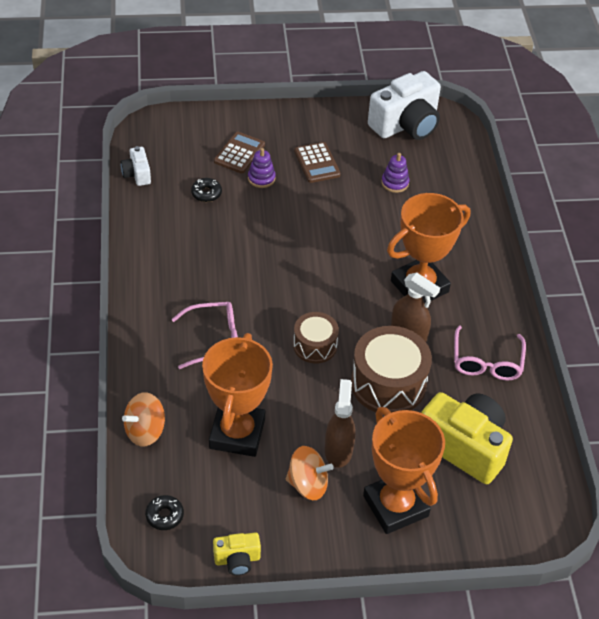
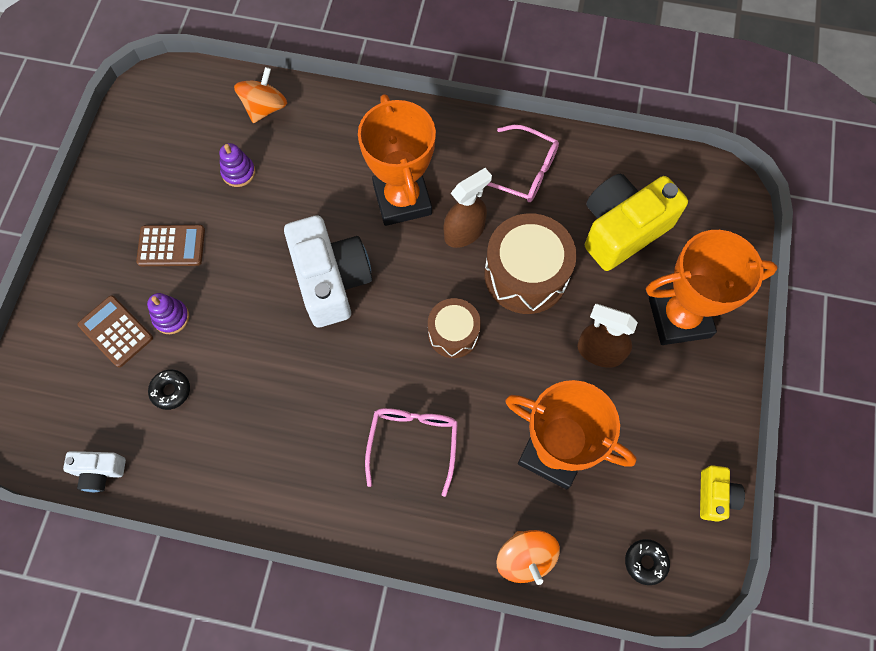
camera: 70 degrees left, 20 degrees up
orange spinning top [286,446,334,500] -> orange spinning top moved to [234,67,287,123]
white camera [368,71,441,140] -> white camera moved to [284,215,372,327]

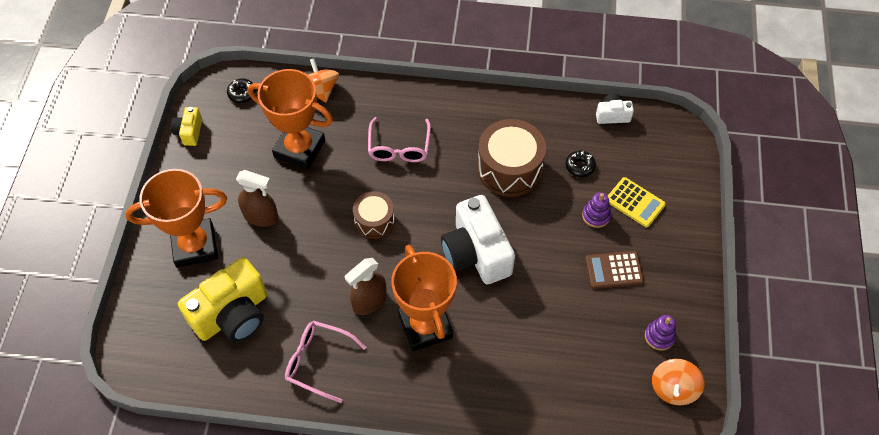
camera: 175 degrees right, 10 degrees down
brown calculator [78,295,153,368] -> yellow calculator [608,177,666,227]
purple stacking toy [219,143,255,187] -> purple stacking toy moved to [645,315,676,350]
orange spinning top [234,67,287,123] -> orange spinning top moved to [652,359,704,405]
brown drum [484,213,577,314] -> brown drum moved to [477,119,546,197]

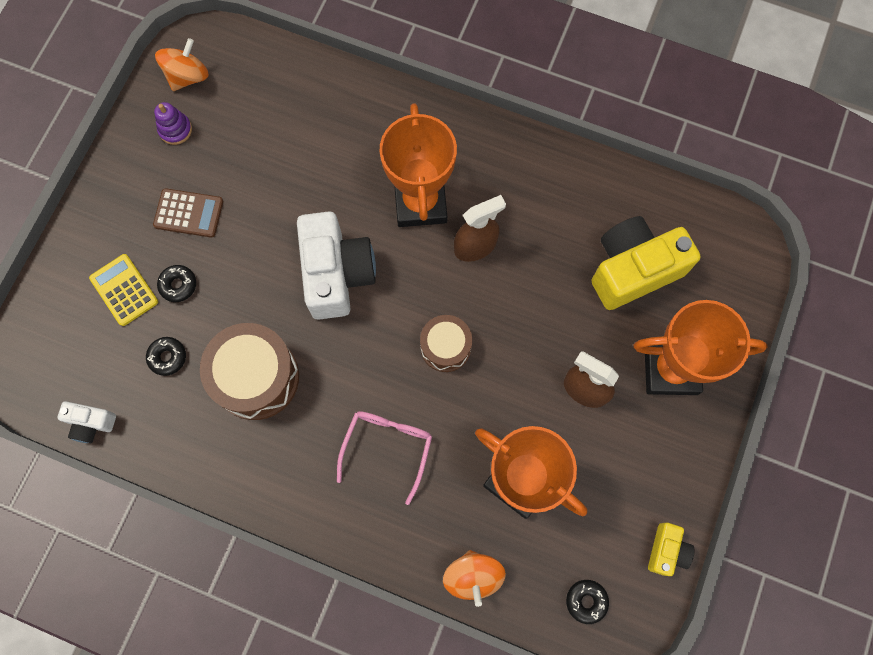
camera: 165 degrees left, 15 degrees up
pink glasses [285,321,366,403] -> none
purple stacking toy [582,192,611,228] -> black donut [157,265,196,302]

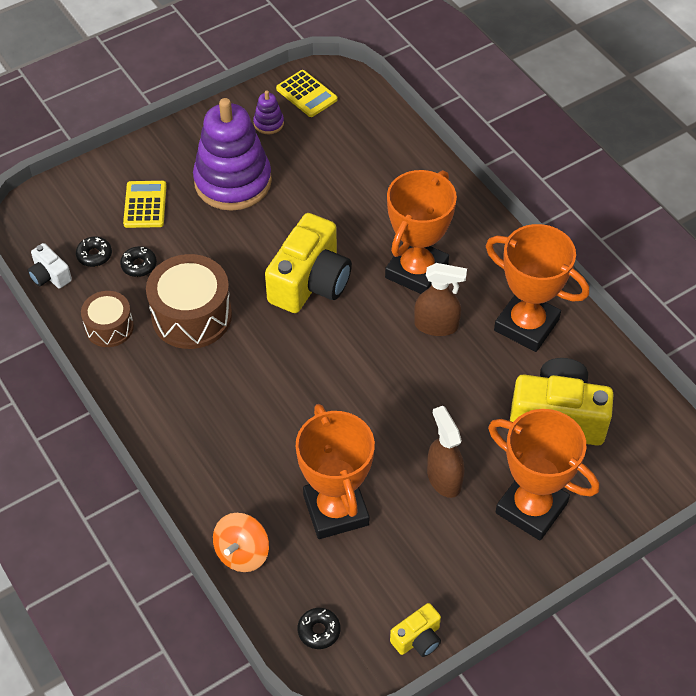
camera: 35 degrees right, 20 degrees down
brown calculator [153,188,223,238] -> purple stacking toy [193,98,272,211]
orange spinning top [155,38,209,91] -> yellow calculator [276,70,338,117]
black donut [157,265,196,302] -> black donut moved to [76,236,112,267]
white camera [297,211,376,320] -> yellow camera [265,213,352,313]
pink glasses [337,411,432,505] -> none
brown drum [420,315,472,372] -> brown drum moved to [81,291,134,347]
none -> orange trophy [486,224,589,352]

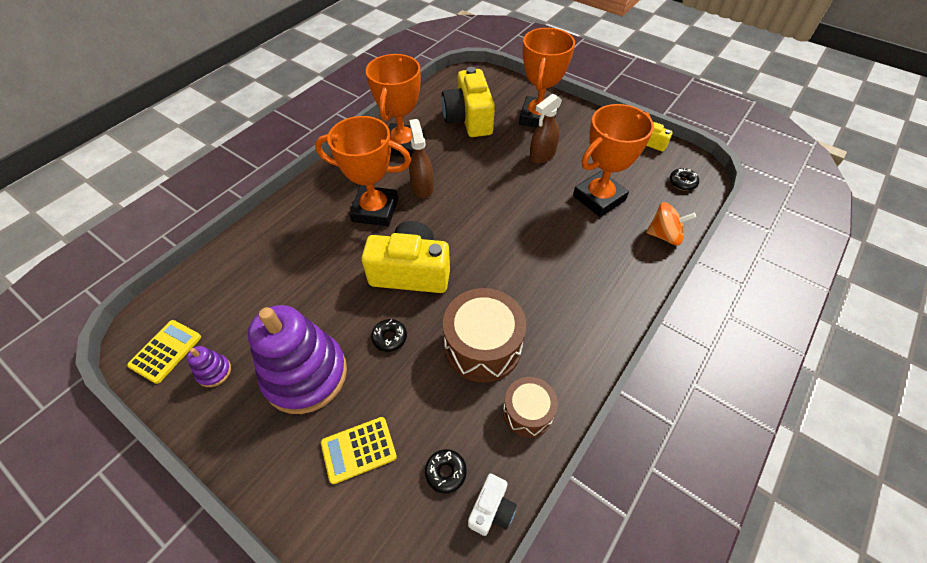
camera: 110 degrees left, 0 degrees up
black donut [120,246,157,277] -> black donut moved to [371,319,407,352]

